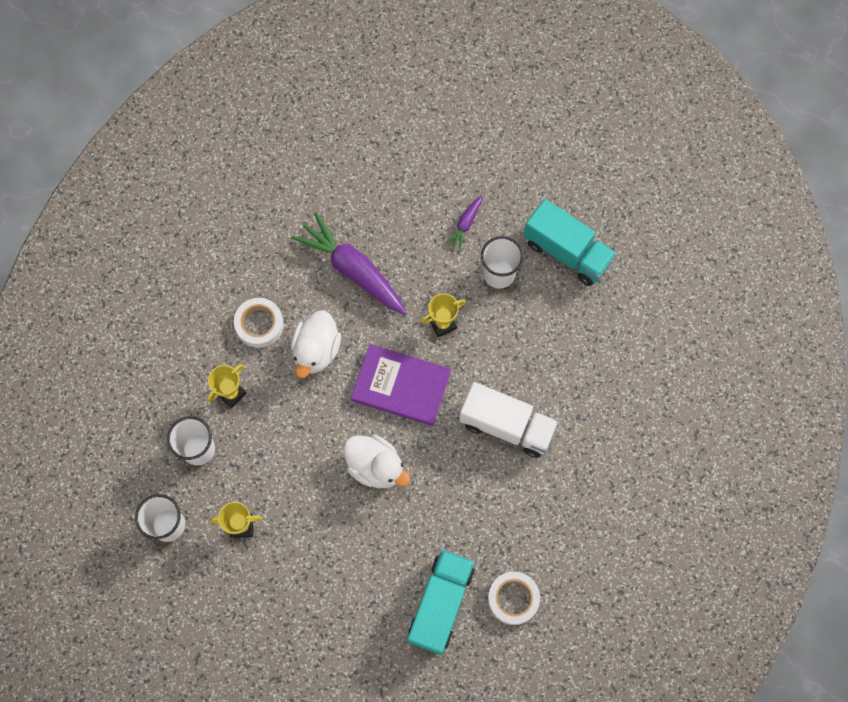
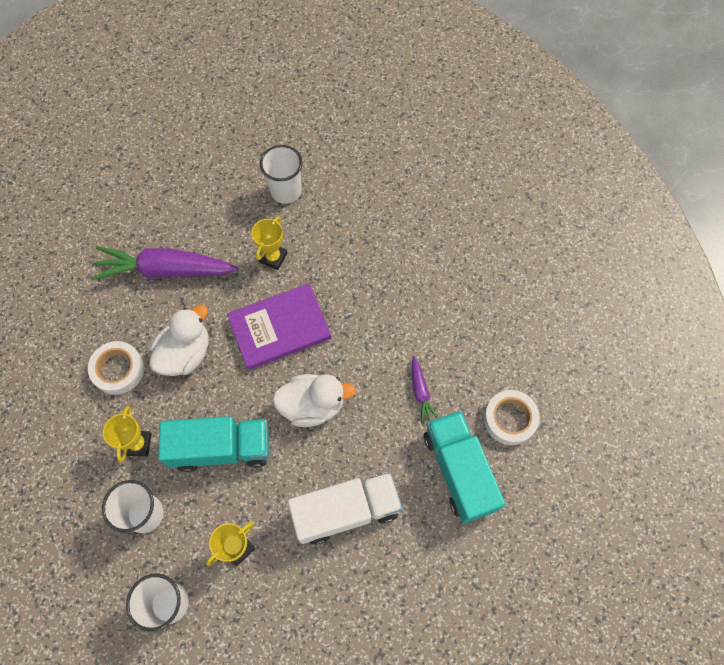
camera: 40 degrees left, 5 degrees down
white duck [291,310,341,378] -> white duck turned 120 degrees counterclockwise [150,305,209,376]
purple carrot [446,195,482,250] -> purple carrot moved to [412,356,438,424]
white truck [459,382,558,458] -> white truck moved to [288,472,402,545]
turquoise truck [523,199,616,286] -> turquoise truck moved to [158,416,269,472]

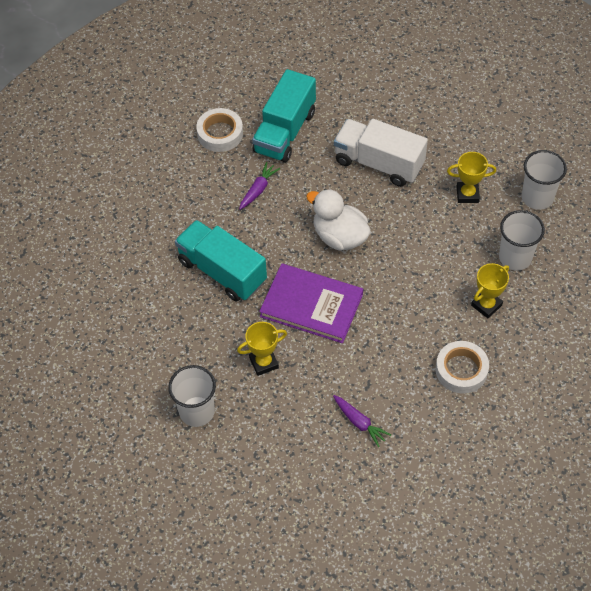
camera: 135 degrees left, 10 degrees down
purple carrot [91,246,238,280] -> purple carrot [333,395,391,447], size x0.46
white duck [150,305,209,376] -> none
turquoise truck [158,416,269,472] -> turquoise truck moved to [175,220,267,302]

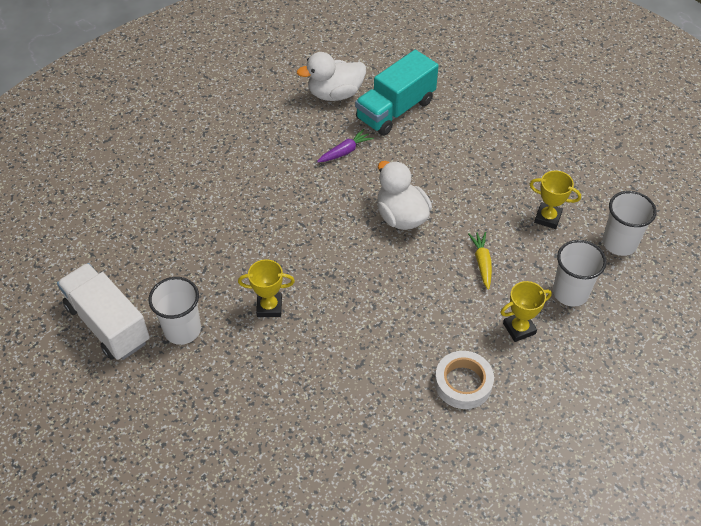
camera: 20 degrees right, 5 degrees down
turquoise truck [175,220,267,302] -> none
white tape [196,108,243,152] -> white duck [297,52,366,101]
purple book [259,263,363,343] -> none
purple carrot [333,395,391,447] -> none
white truck [334,119,428,187] -> white truck moved to [57,263,150,360]
none -> yellow carrot [468,232,492,290]

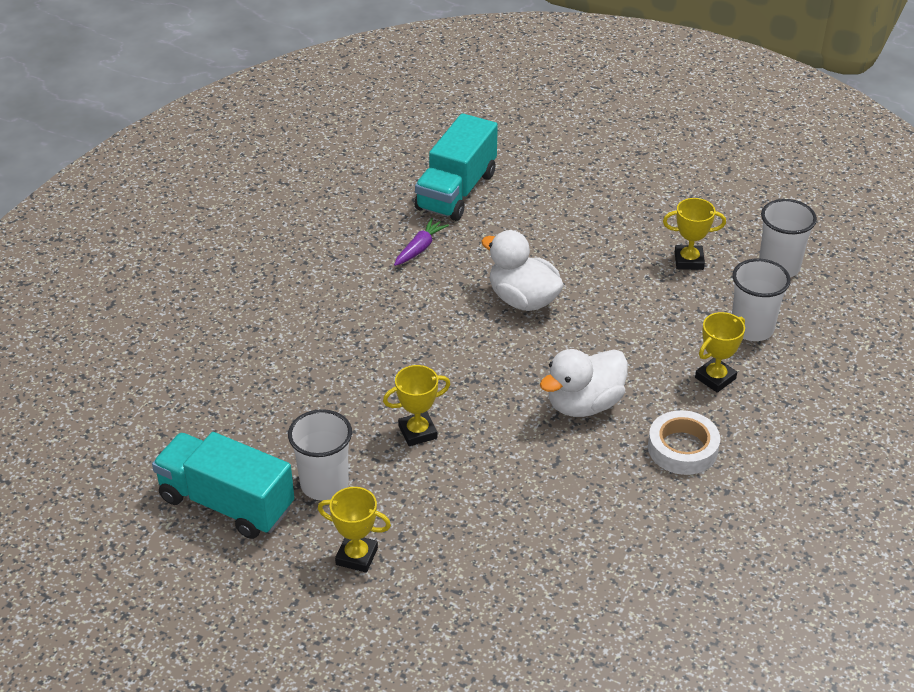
camera: 20 degrees left, 10 degrees down
white truck [57,263,150,360] -> turquoise truck [152,432,295,539]
white duck [297,52,366,101] -> white duck moved to [540,349,628,417]
yellow carrot [468,232,492,290] -> none
none -> yellow trophy [318,487,391,573]

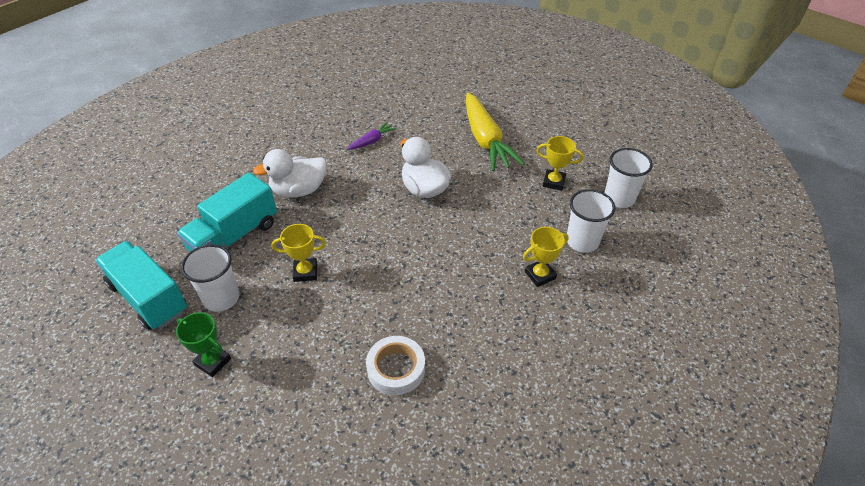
camera: 15 degrees right, 5 degrees up
yellow trophy [318,487,391,573] -> green trophy [176,312,231,377]
turquoise truck [415,113,498,221] -> turquoise truck moved to [177,173,277,252]
white duck [540,349,628,417] -> white duck moved to [253,149,327,198]
white tape [648,410,720,475] -> white tape moved to [366,336,425,395]
none -> yellow carrot [466,93,525,171]

